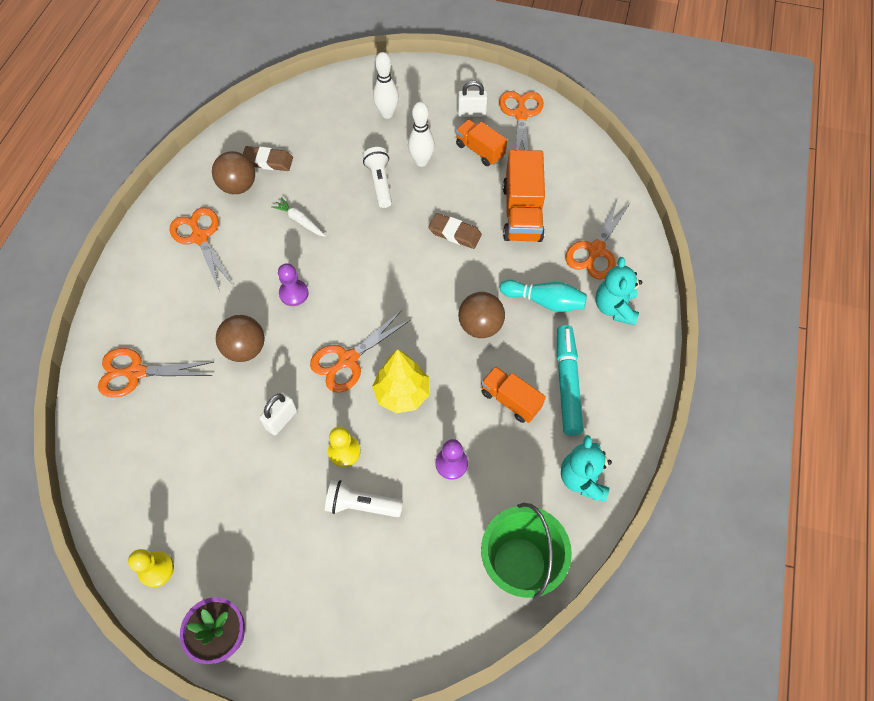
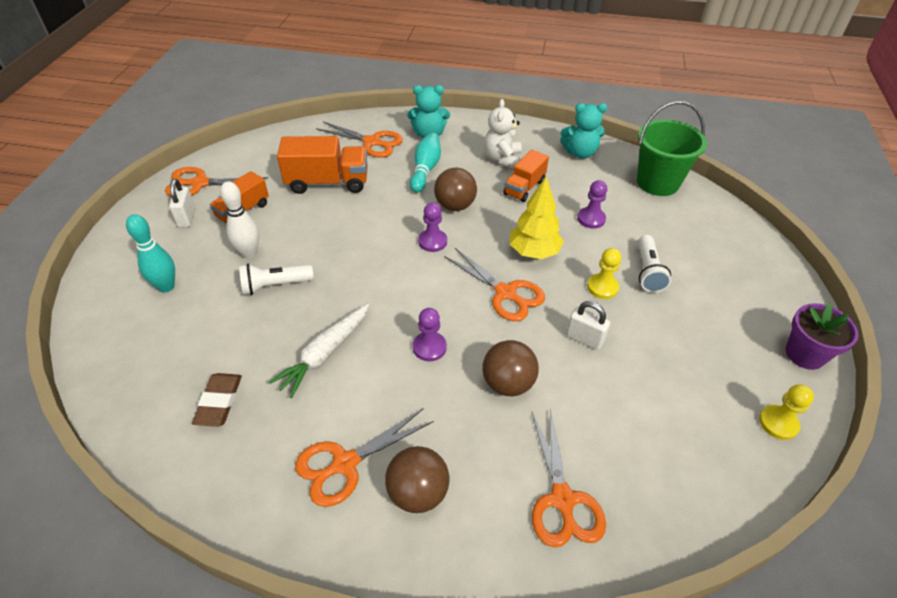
camera: 95 degrees left, 15 degrees down
brown ball [212,151,255,194] -> brown ball moved to [385,446,450,513]
white carrot [271,197,326,237] -> white carrot [268,303,369,398], size x1.58
white bowling pin [373,52,399,119] -> turquoise bowling pin [126,214,175,293]
brown eraser [428,213,482,249] -> none
turquoise marker [557,325,583,436] -> white teddy bear [484,99,522,168]
none -> purple pawn [418,202,447,252]

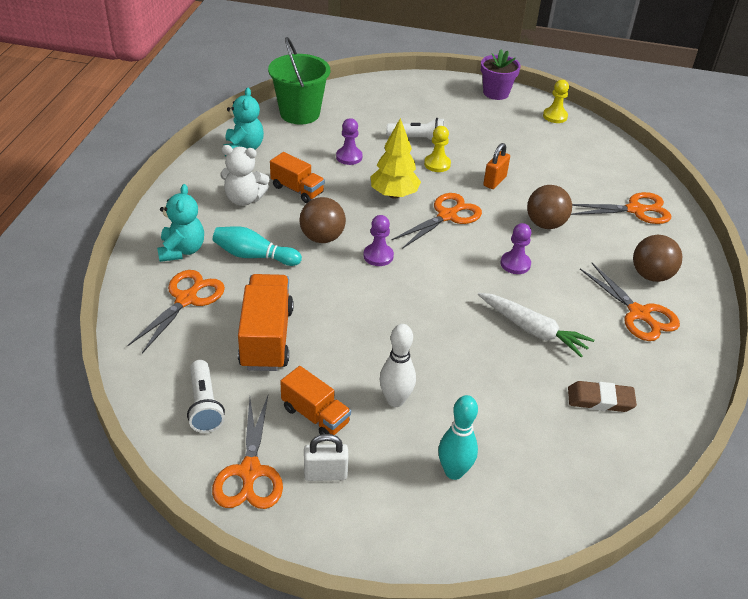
camera: 90 degrees left, 5 degrees down
white flashlight [239,264,314,295] -> white flashlight moved to [187,360,225,433]
white padlock [566,301,610,350] -> orange padlock [483,143,510,189]

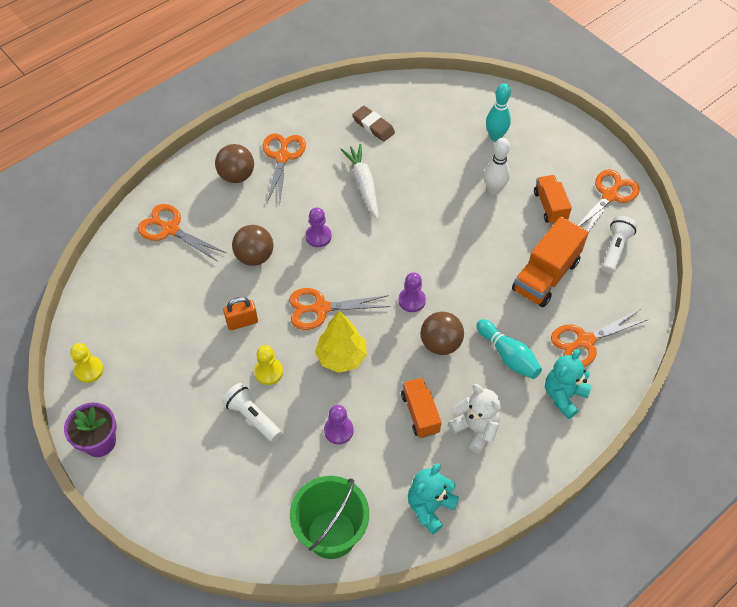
camera: 140 degrees left, 15 degrees up
white padlock [304,434,349,481] -> none

